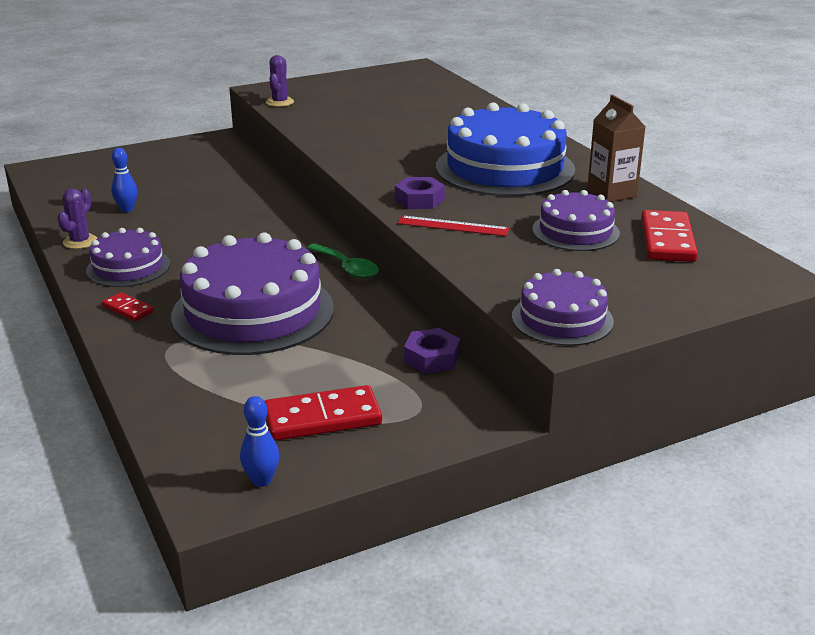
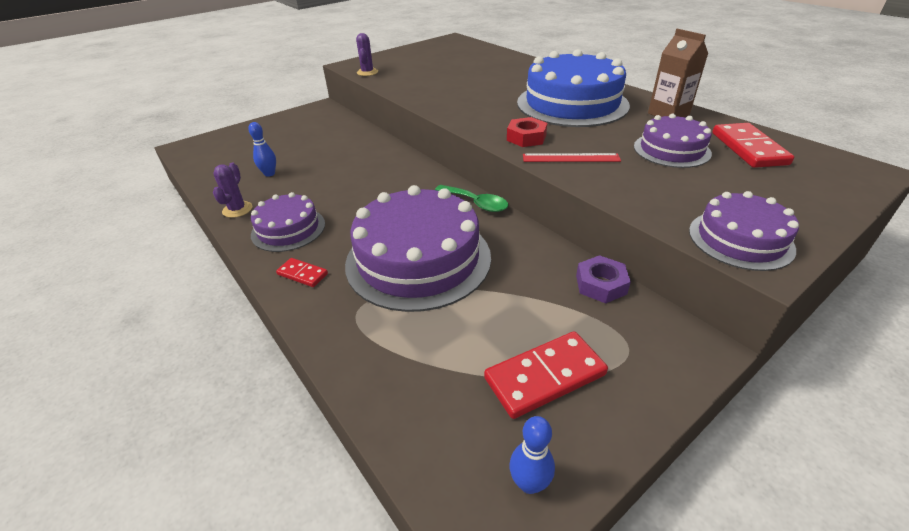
camera: 10 degrees left, 10 degrees up
purple nut [395,177,445,209] -> red nut [507,117,547,147]

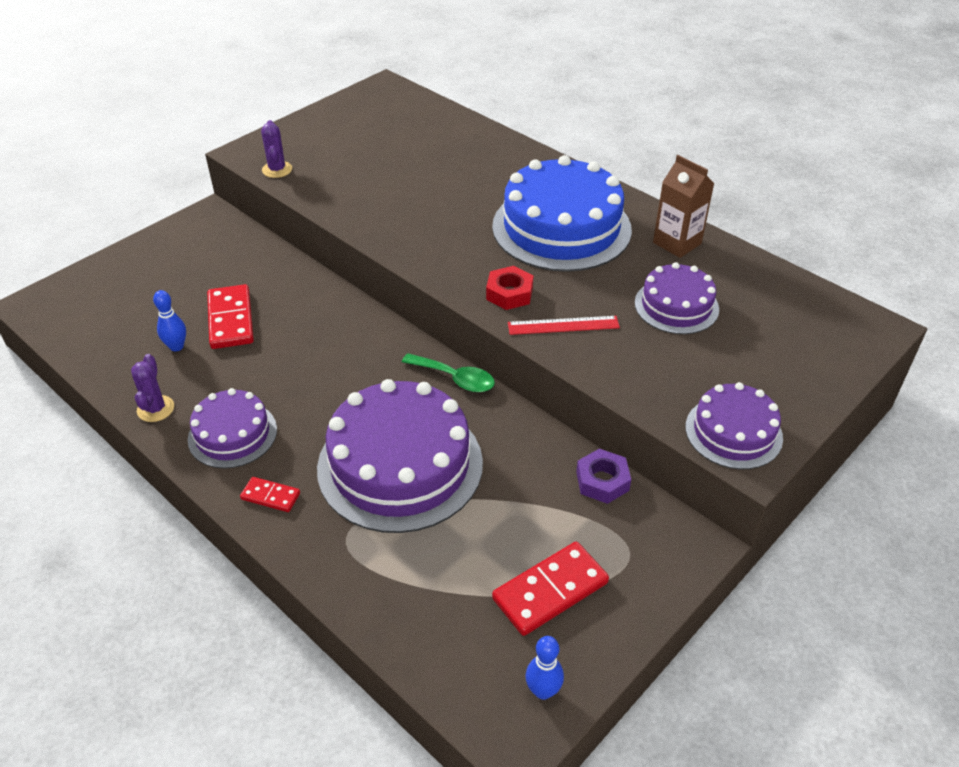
camera: 10 degrees left, 5 degrees up
red domino [712,123,794,168] -> red domino moved to [207,284,254,349]

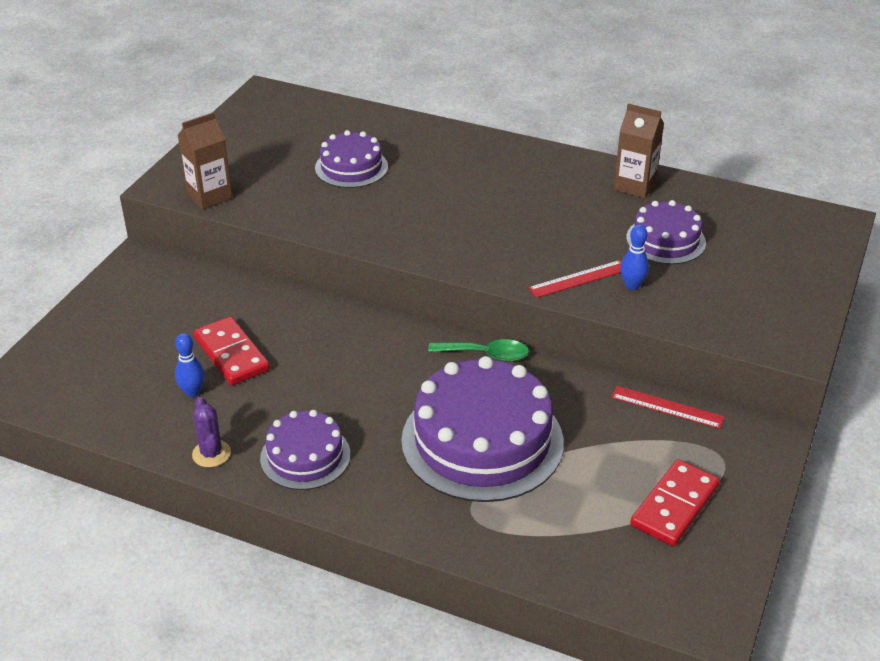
camera: 20 degrees left, 5 degrees down
red domino [240,477,300,512] -> none
purple cactus [261,120,292,178] -> brown carton [178,112,232,209]
red nut [486,266,533,310] -> none
blue cake [492,155,632,272] -> none
blue bowling pin [525,636,564,700] -> blue bowling pin moved to [620,225,649,290]
purple nut [576,449,631,504] -> red ruler [611,386,725,429]
purple cake [685,382,783,470] -> purple cake moved to [315,130,388,188]

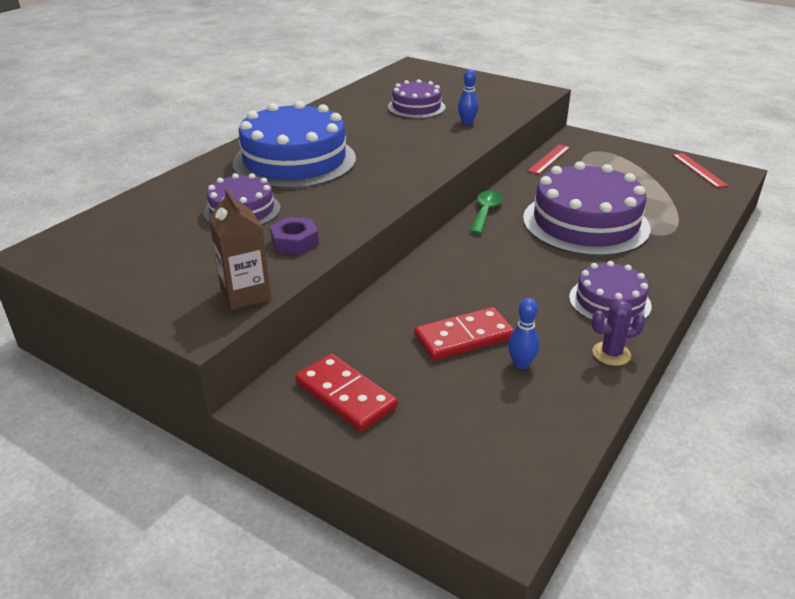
camera: 80 degrees left, 5 degrees down
red ruler [528,260,621,298] -> red ruler moved to [672,153,729,188]
brown carton [614,104,664,198] -> none
red domino [630,459,720,546] -> red domino moved to [295,354,398,432]
none -> blue cake [232,101,356,189]
none -> purple nut [270,217,319,255]

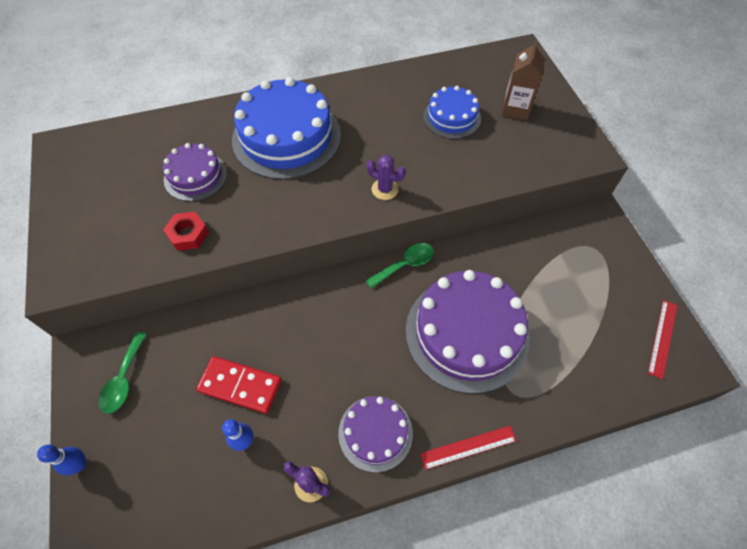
camera: 40 degrees right, 25 degrees up
brown carton [209,188,271,310] -> brown carton moved to [501,41,545,120]
purple nut [270,217,319,255] -> red nut [163,212,209,251]
red domino [295,354,398,432] -> green spoon [99,332,147,414]
purple cake [388,79,446,118] -> blue cake [423,86,481,139]
blue bowling pin [458,69,479,125] -> blue bowling pin moved to [37,444,87,475]
red ruler [527,144,570,174] -> red ruler moved to [420,426,517,470]
none -> purple cactus [367,155,405,200]

